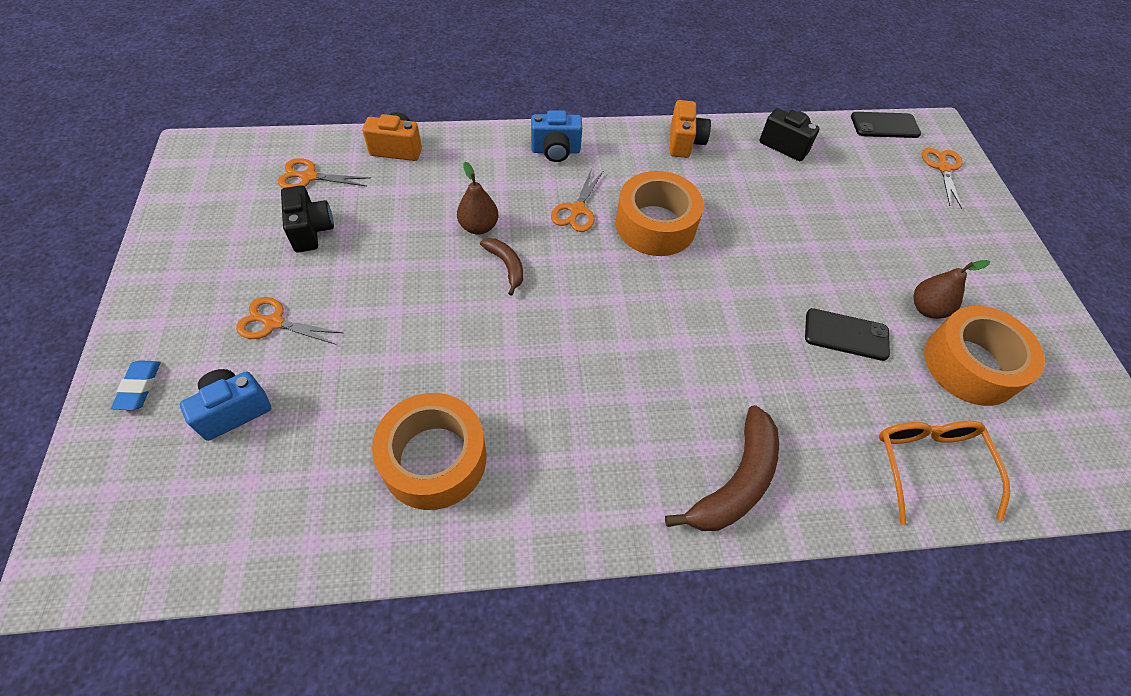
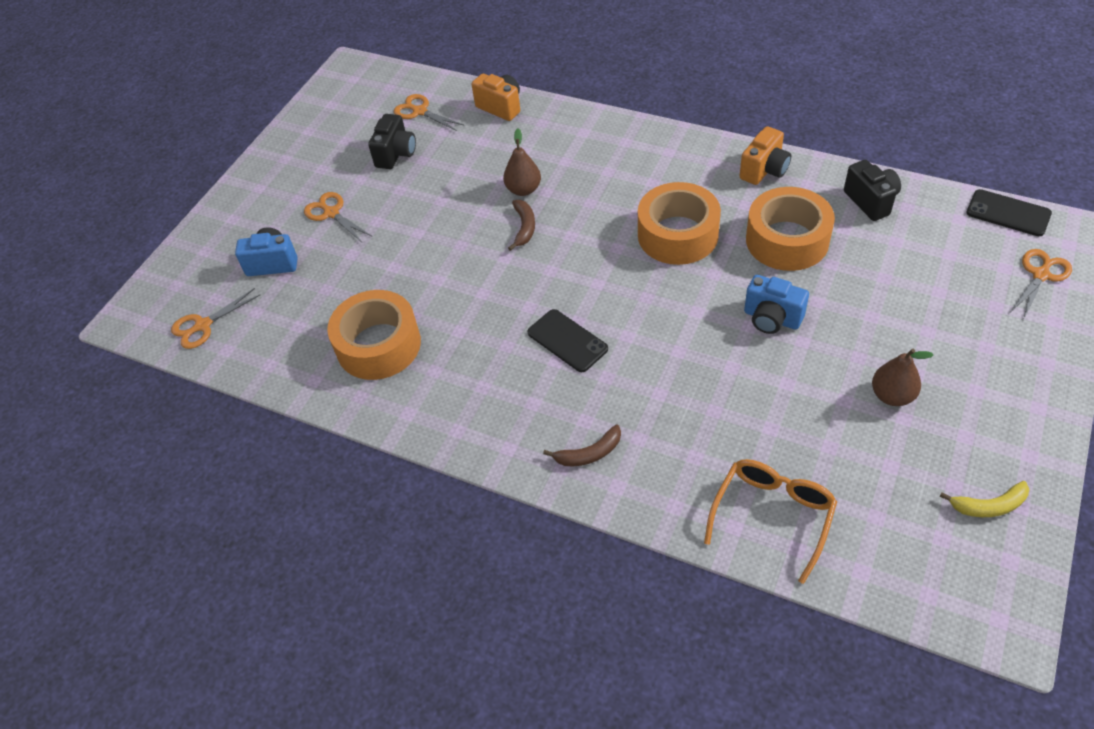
camera: 40 degrees right, 5 degrees down
blue eraser [111,360,161,410] -> none
blue camera [531,110,582,162] -> blue camera moved to [744,275,809,334]
orange scissors [551,168,604,232] -> orange scissors moved to [171,288,260,349]
brown banana [665,405,779,531] -> brown banana [543,425,621,466], size x0.55
black phone [805,308,890,361] -> black phone moved to [528,309,608,372]
orange tape [924,306,1045,406] -> orange tape moved to [746,187,835,271]
none -> yellow banana [939,481,1030,517]

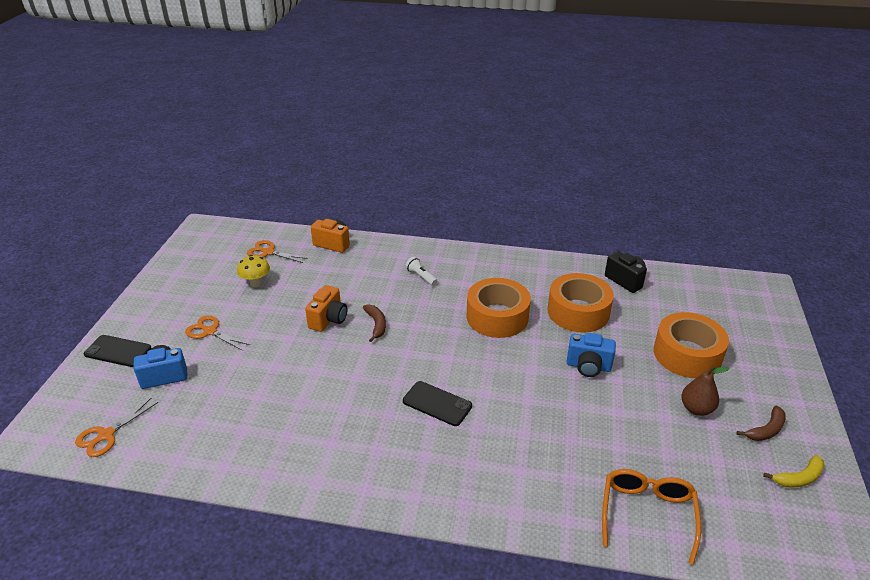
camera: 20 degrees left, 15 degrees down
orange tape [327,290,421,380] -> orange tape moved to [654,312,729,378]
black camera [368,114,416,169] -> yellow mushroom [237,255,270,287]
brown pear [503,129,541,196] -> none
brown banana [543,425,621,466] -> brown banana moved to [737,406,786,441]
orange camera [740,126,791,185] -> orange camera moved to [305,285,347,332]
black phone [966,189,1052,236] -> black phone moved to [84,335,151,367]
orange scissors [1011,249,1072,320] -> none
none -> white flashlight [405,257,437,286]

